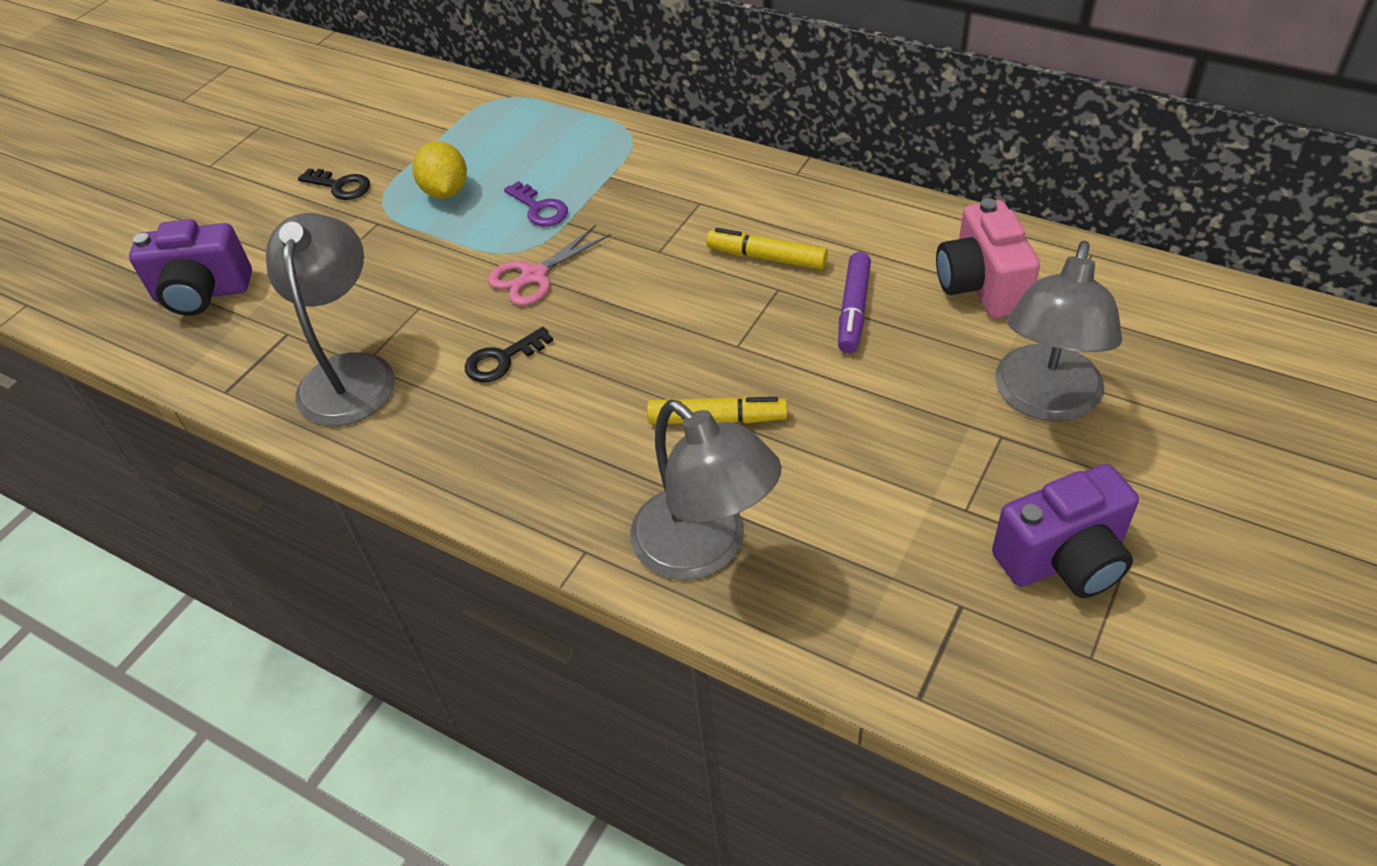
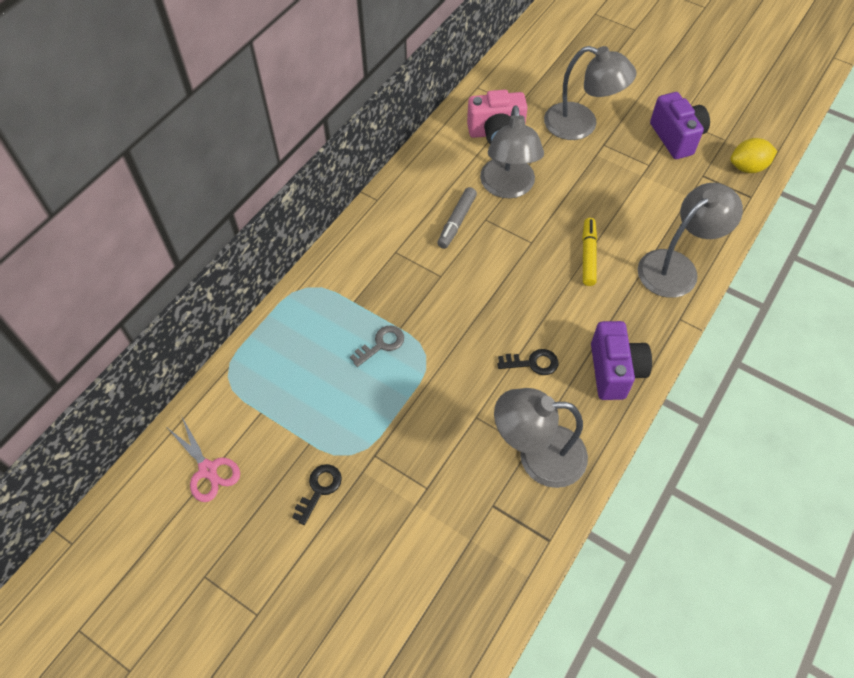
camera: 90 degrees left, 10 degrees up
purple camera [129,219,252,316] -> purple camera moved to [591,321,652,400]
yellow lemon [412,141,467,199] -> yellow lemon moved to [730,138,777,173]
black key [465,327,553,382] -> black key turned 60 degrees counterclockwise [498,349,558,375]
pink scissors [488,225,611,306] -> pink scissors moved to [168,417,240,502]
purple key [504,181,568,226] -> grey key [350,326,404,367]
yellow marker [706,228,828,270] -> grey marker [437,187,477,249]
purple marker [838,252,871,353] -> grey lamp [480,105,544,198]

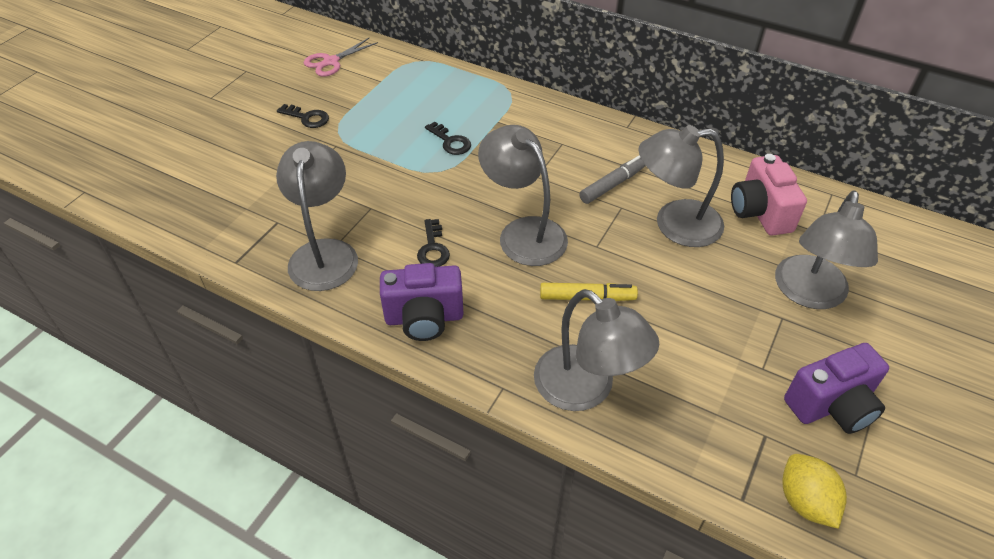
camera: 85 degrees right, 10 degrees down
grey key [350,326,404,367] -> black key [425,121,471,155]
grey marker [437,187,477,249] -> grey marker turned 120 degrees clockwise [579,156,645,204]
none -> grey lamp [478,125,568,266]

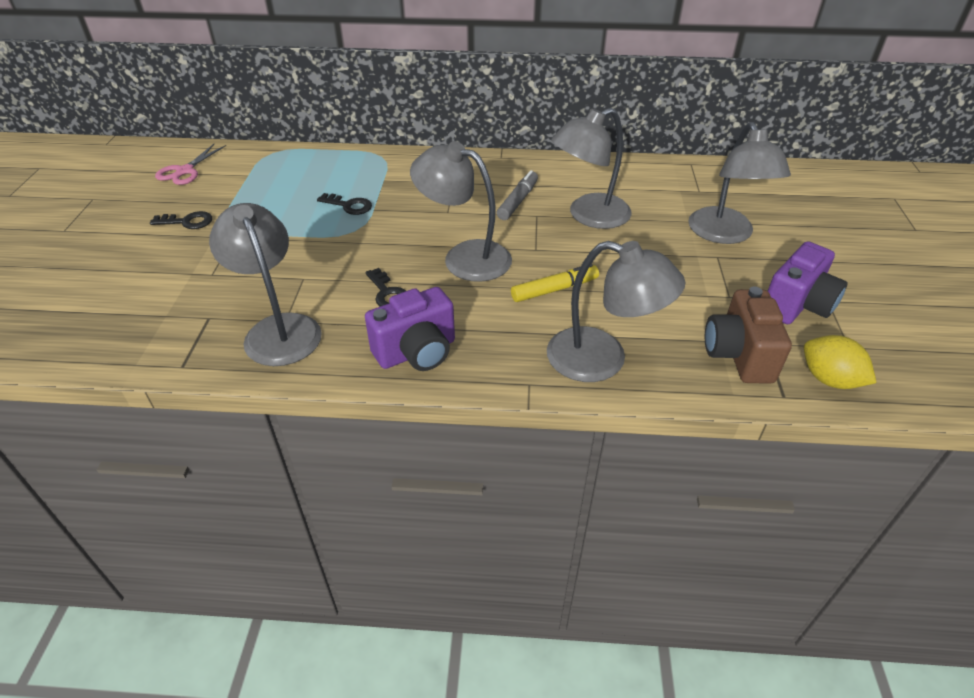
camera: 25 degrees left, 5 degrees down
pink camera [731,154,807,236] -> none
none -> brown camera [705,287,792,383]

